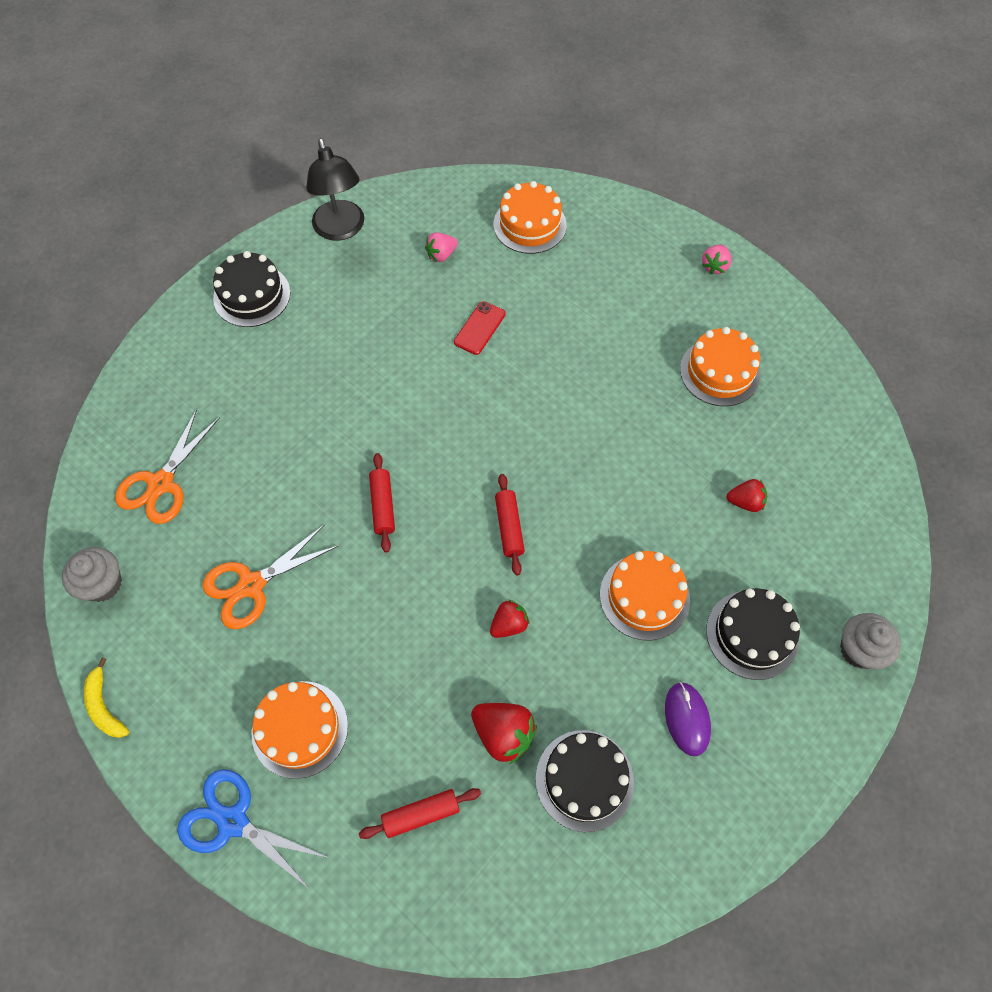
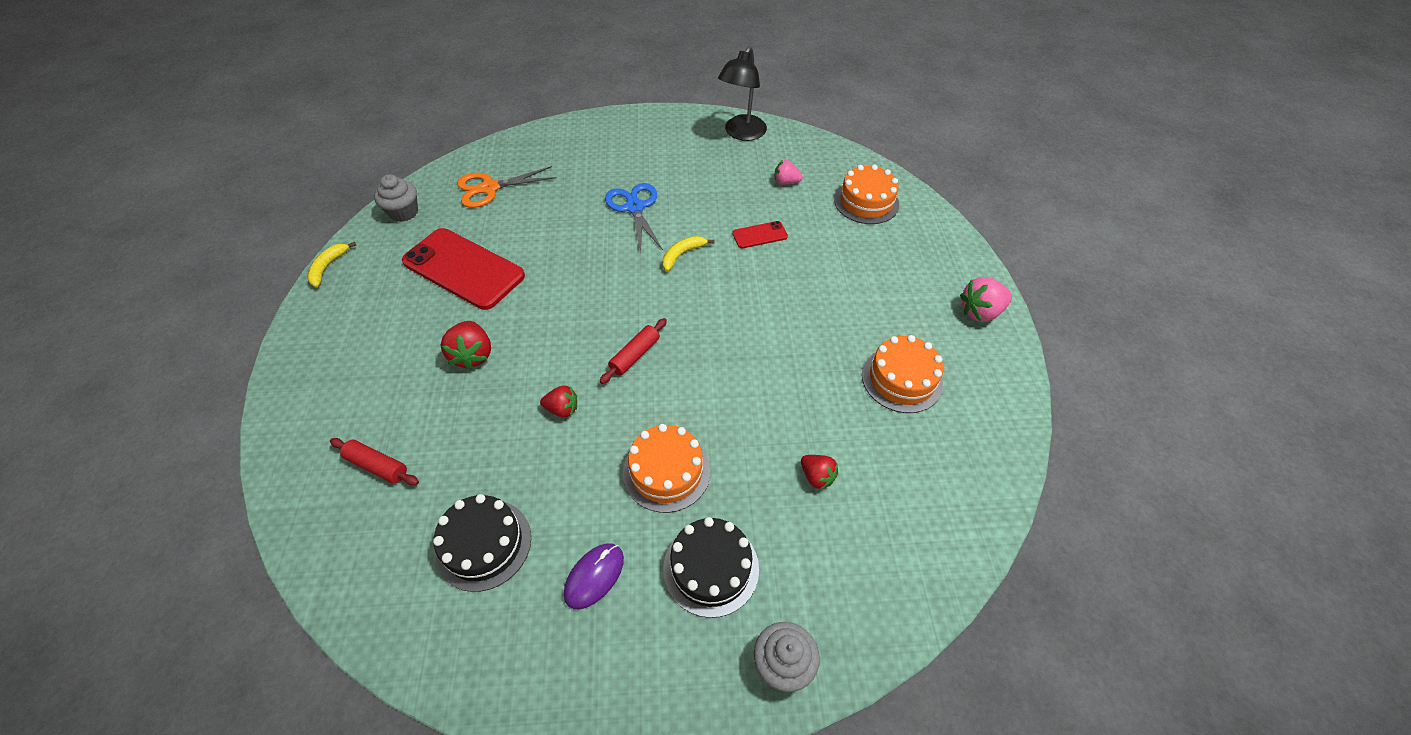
camera: 45 degrees right, 10 degrees down
blue scissors [177,769,329,891] -> blue scissors moved to [605,183,663,253]
orange scissors [203,524,339,629] -> red phone [402,228,525,310]
black cake [213,251,291,327] -> none
orange cake [251,681,348,779] -> none
red rolling pin [369,453,395,553] -> none
red strawberry [471,703,537,764] -> red strawberry moved to [441,321,491,370]
pink strawberry [702,245,732,274] -> pink strawberry [960,277,1012,322], size x1.55
none -> yellow banana [662,236,714,271]

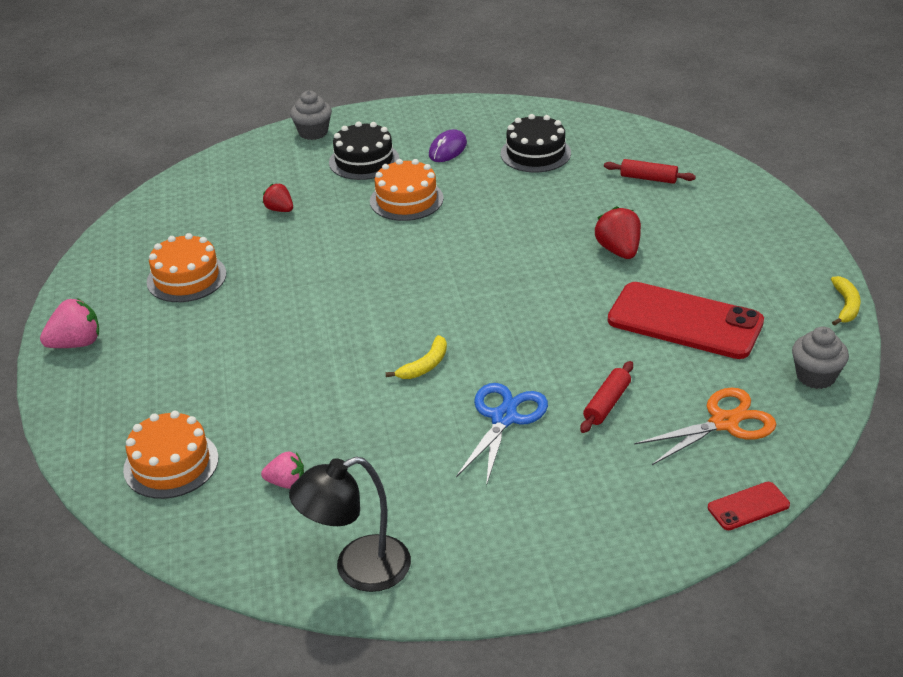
camera: 175 degrees right, 15 degrees down
red strawberry [540,385,577,418] -> none
red rolling pin [600,318,667,384] -> red rolling pin moved to [580,361,633,433]
blue scissors [605,183,663,253] -> blue scissors turned 135 degrees counterclockwise [456,383,548,486]
black lamp [718,46,767,141] -> black lamp turned 135 degrees counterclockwise [289,456,411,592]
red phone [733,221,788,248] -> red phone moved to [708,482,790,530]

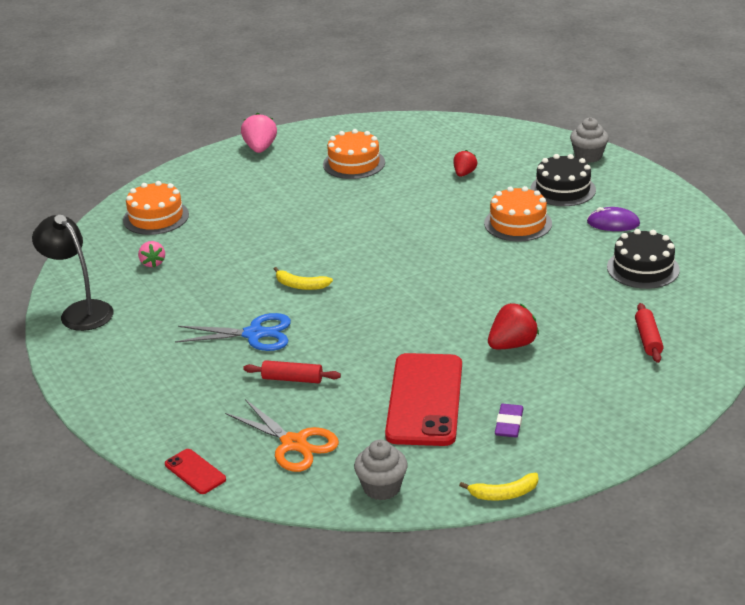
camera: 70 degrees right, 5 degrees down
pink strawberry [40,298,99,348] -> pink strawberry turned 135 degrees counterclockwise [241,113,277,153]
none -> purple eraser [495,404,524,438]

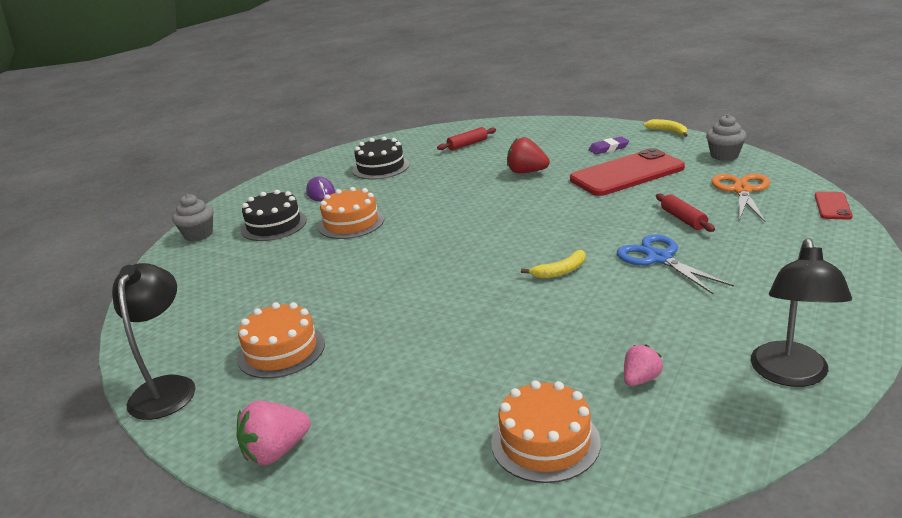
camera: 120 degrees left, 5 degrees down
yellow banana [274,267,333,290] -> yellow banana turned 75 degrees clockwise [521,250,586,279]
red strawberry [453,150,477,177] -> none
none -> black lamp [112,263,195,420]

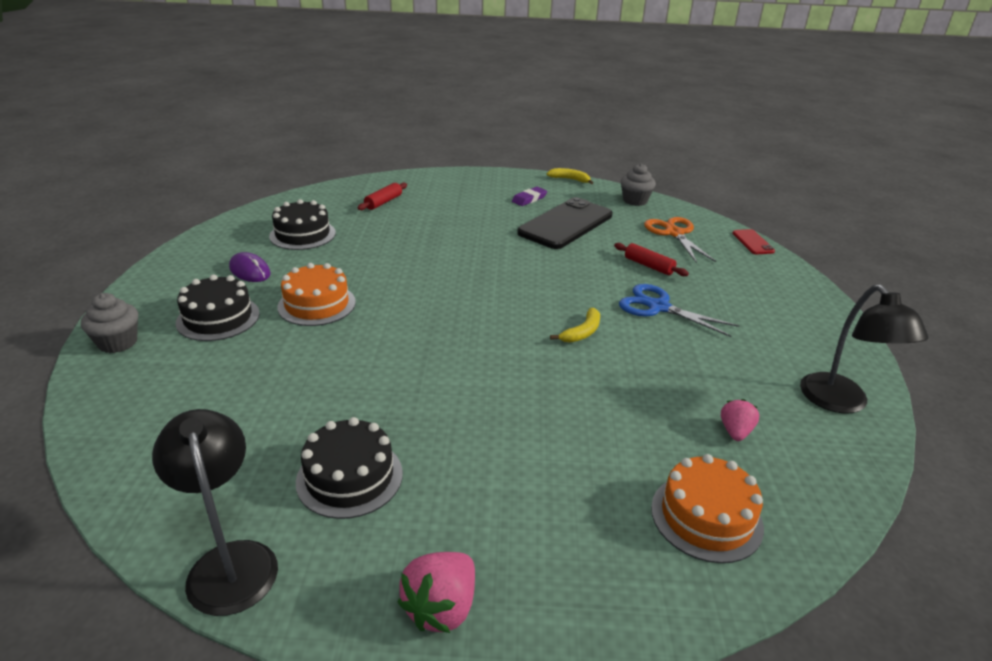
camera: 30 degrees left, 5 degrees up
orange cake [237,302,325,379] -> black cake [296,417,403,519]
red strawberry [507,137,550,174] -> none
red phone [570,148,685,196] -> black phone [517,197,612,249]

